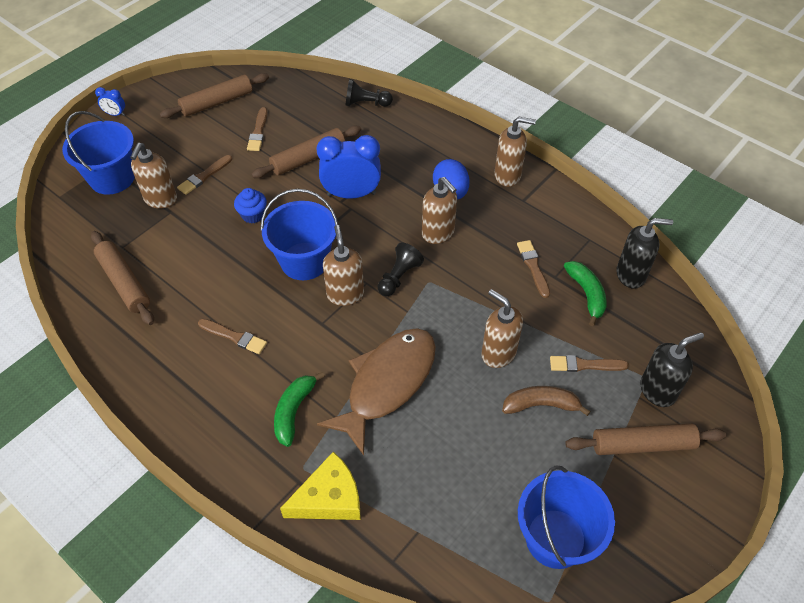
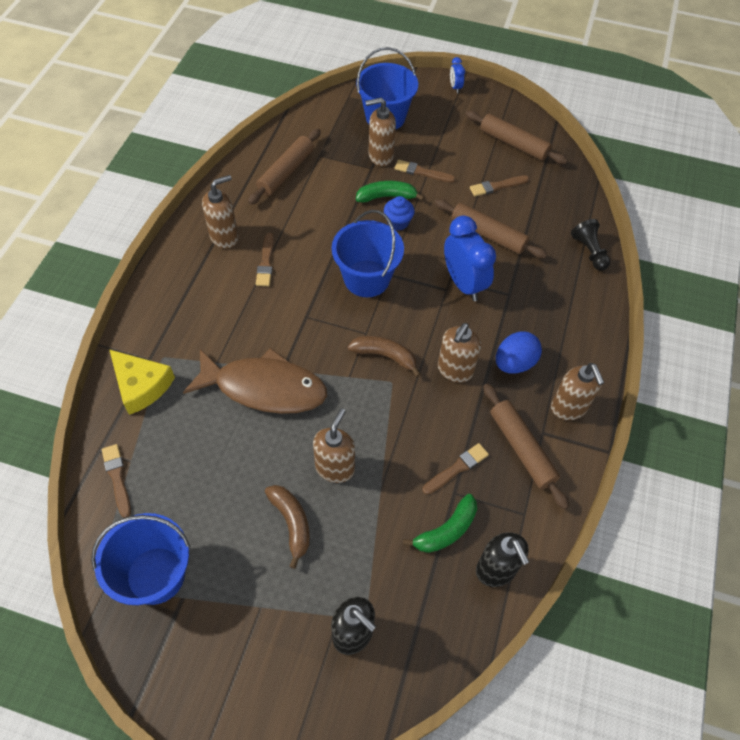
camera: 65 degrees right, 5 degrees up
green banana [274,372,325,447] -> green banana moved to [356,181,424,203]
brown soap dispenser [323,225,364,306] -> brown soap dispenser moved to [202,175,238,249]
black pawn [378,242,424,296] -> brown banana [348,336,421,377]
brown brush [550,355,629,372] -> brown brush moved to [102,444,131,518]
brown rolling pin [565,424,726,455] -> brown rolling pin moved to [483,383,569,510]

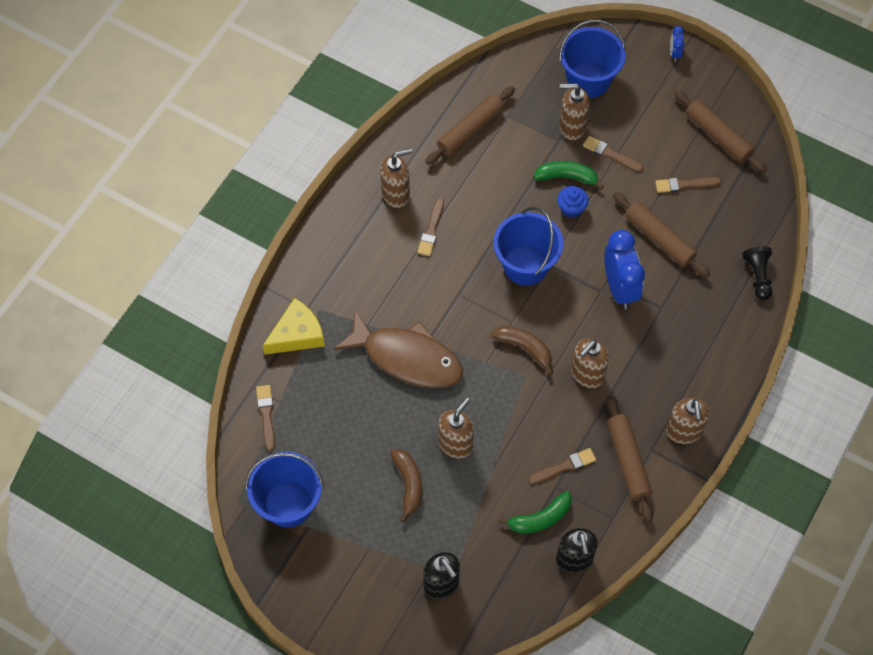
camera: 15 degrees right, 5 degrees up
yellow cheese [110,350,175,415] -> yellow cheese turned 90 degrees counterclockwise [263,298,325,355]
blue egg [496,331,542,374] -> none

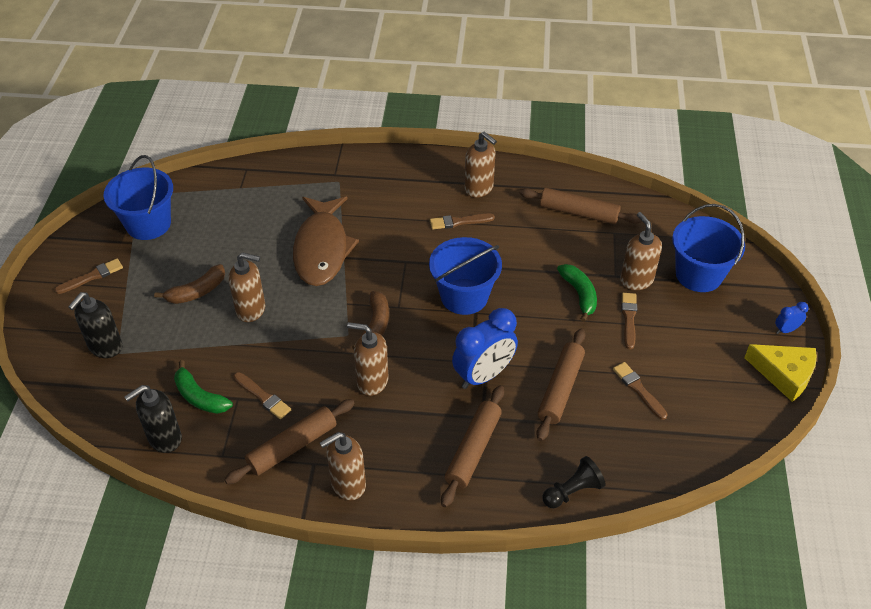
camera: 65 degrees right, 15 degrees down
brown brush [256,385,275,451] -> brown brush moved to [55,259,123,294]
yellow cheese [263,298,325,355] -> yellow cheese moved to [744,344,817,402]
blue cupcake [557,186,589,218] -> none
brown rolling pin [674,90,767,173] -> brown rolling pin moved to [441,385,504,507]

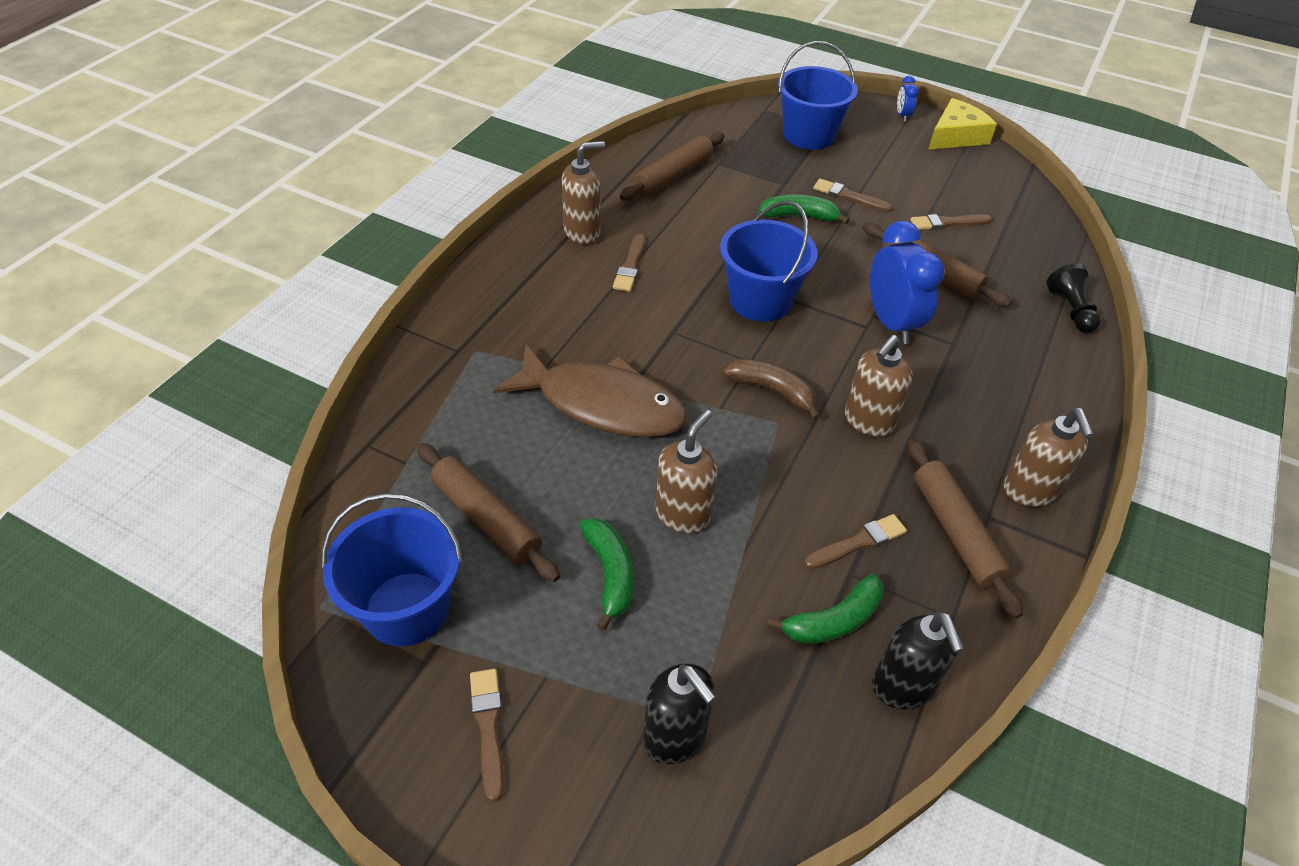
camera: 70 degrees left, 0 degrees up
brown banana [154,264,225,304] -> green banana [580,518,634,631]
brown rolling pin [441,385,504,507] -> brown rolling pin moved to [417,443,560,582]
brown soap dispenser [620,212,662,290] -> none

